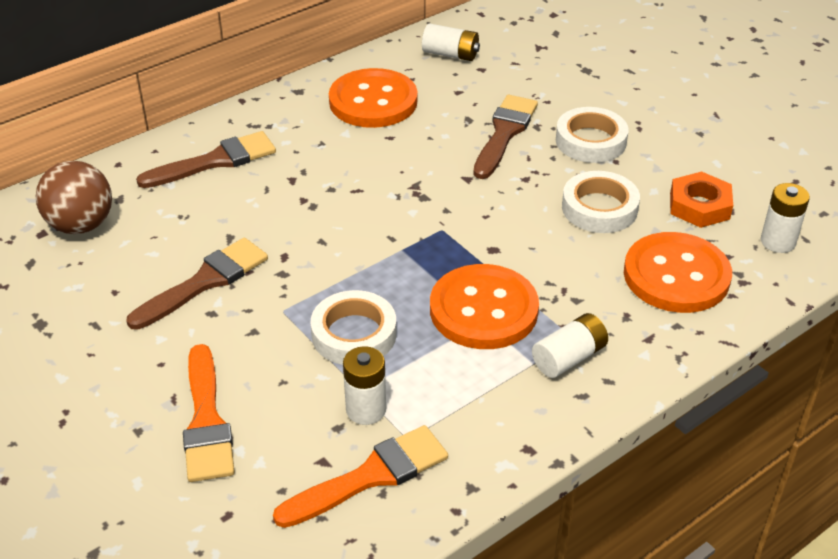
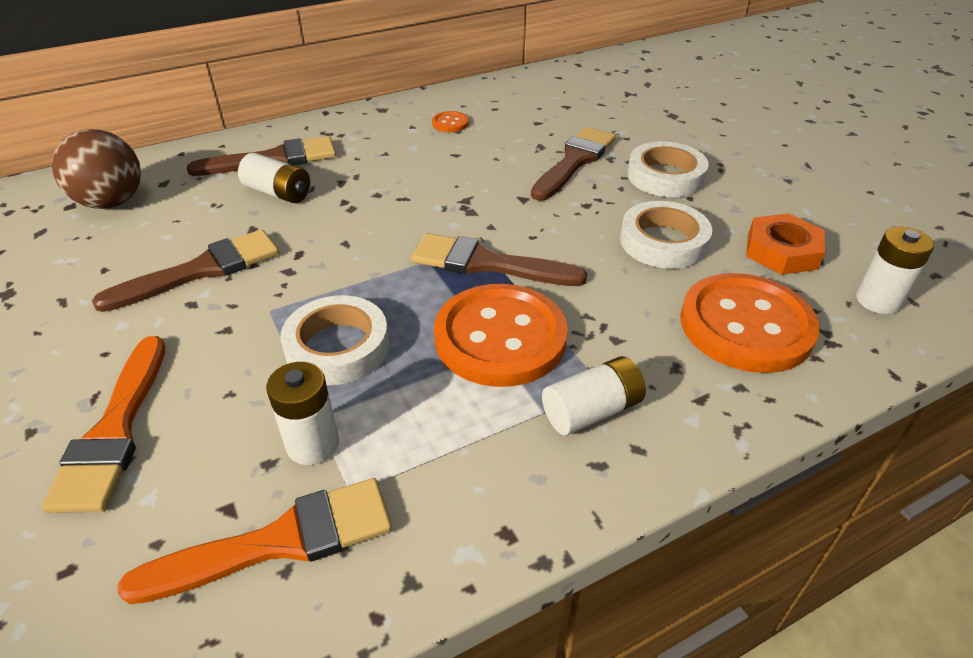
camera: 10 degrees right, 0 degrees up
orange button [329,68,418,128] -> orange button [432,111,469,132], size x0.41
white battery [422,24,480,61] -> white battery moved to [238,153,310,203]
none -> brown brush [411,233,587,286]

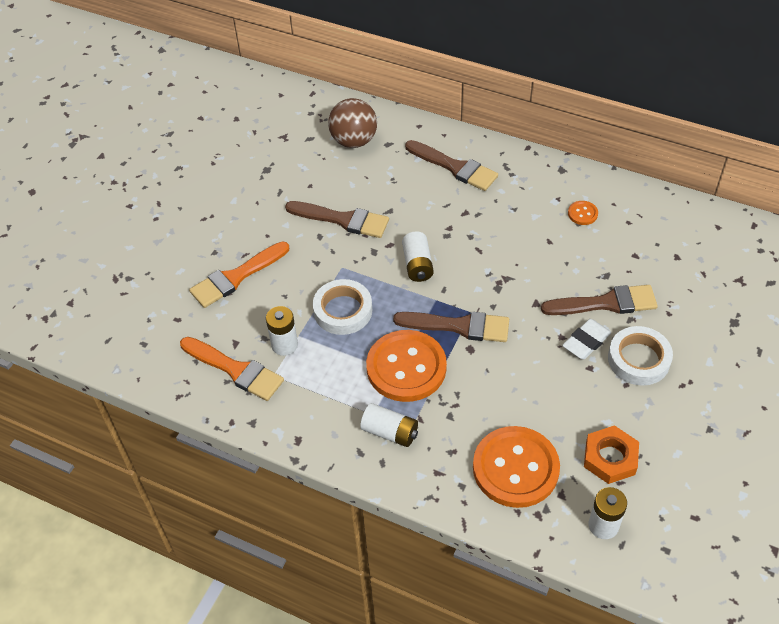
camera: 55 degrees right, 10 degrees up
white battery [238,153,310,203] -> white battery moved to [402,231,434,282]
brown brush [411,233,587,286] -> brown brush turned 120 degrees clockwise [393,312,509,342]
white tape [620,201,712,269] -> none
none -> white eraser [562,319,611,359]

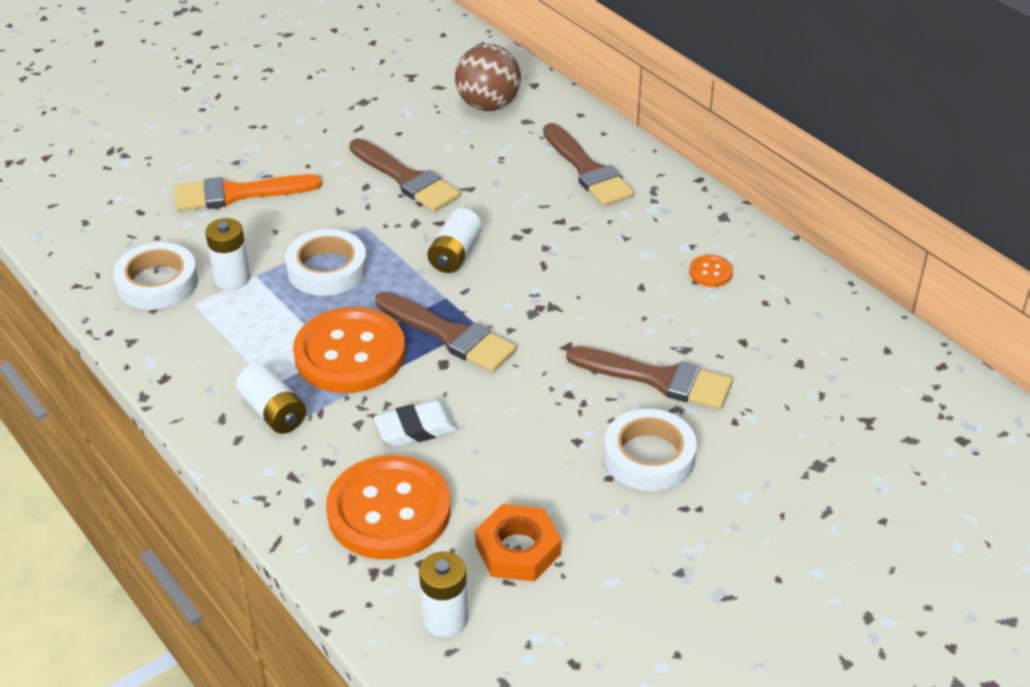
camera: 25 degrees right, 10 degrees down
orange brush [180,337,284,401] -> white tape [113,242,198,310]
white eraser [562,319,611,359] -> white eraser moved to [374,401,458,446]

